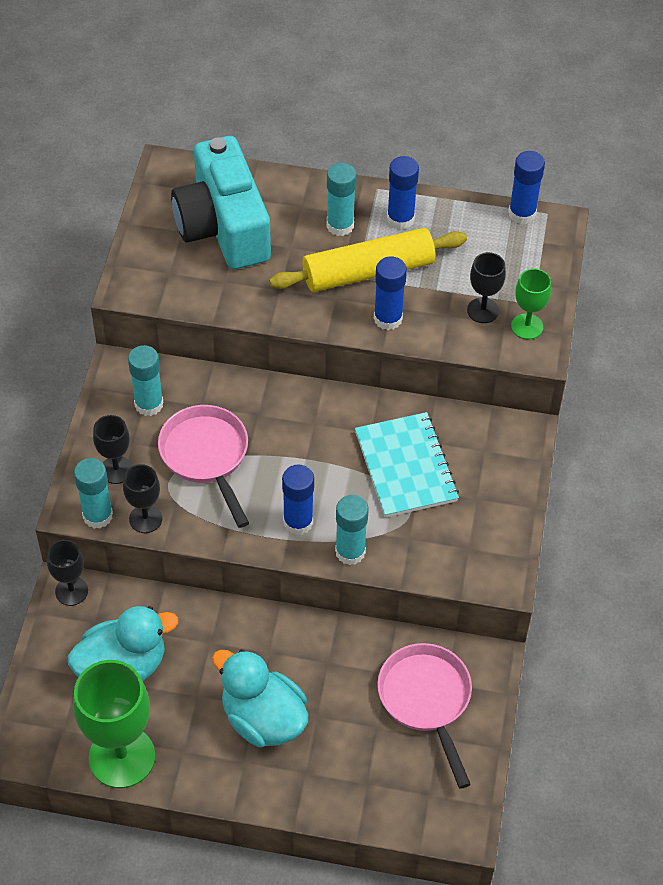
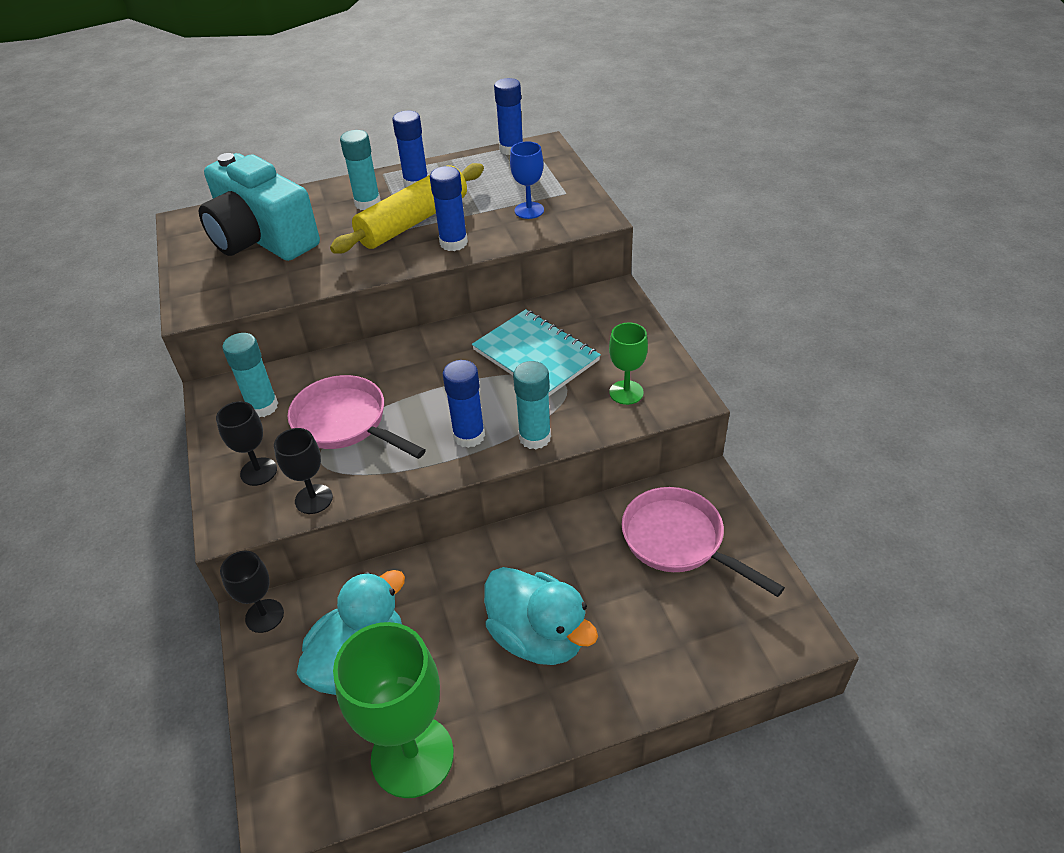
camera: 25 degrees left, 10 degrees down
turquoise glue stick [74,458,113,529] -> none
turquoise duck [212,649,308,747] -> turquoise duck turned 150 degrees counterclockwise [484,567,598,665]
black goblet [467,252,506,323] -> blue goblet [510,141,544,219]
green goblet [511,268,551,340] -> green goblet moved to [609,323,648,405]

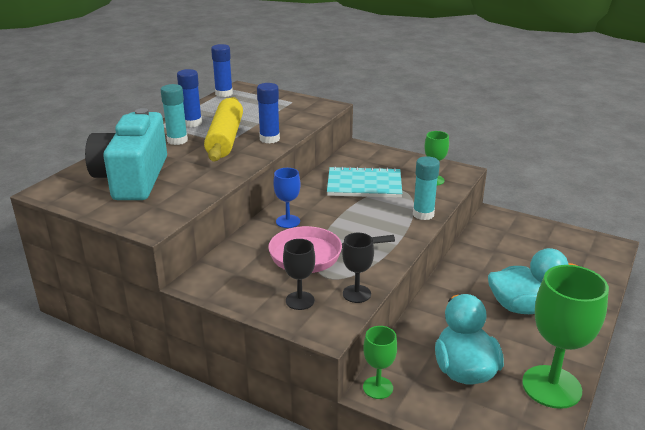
camera: 45 degrees left, 15 degrees down
turquoise camera [199,153,320,261] -> turquoise camera turned 90 degrees clockwise [85,108,167,200]
black goblet [220,551,284,633] -> green goblet [363,326,397,399]
turquoise glue stick [222,333,278,417] -> none
blue glue stick [443,360,485,448] -> none
blue goblet [510,141,544,219] -> blue goblet moved to [273,168,300,228]
pink pan [622,487,785,597] -> none

